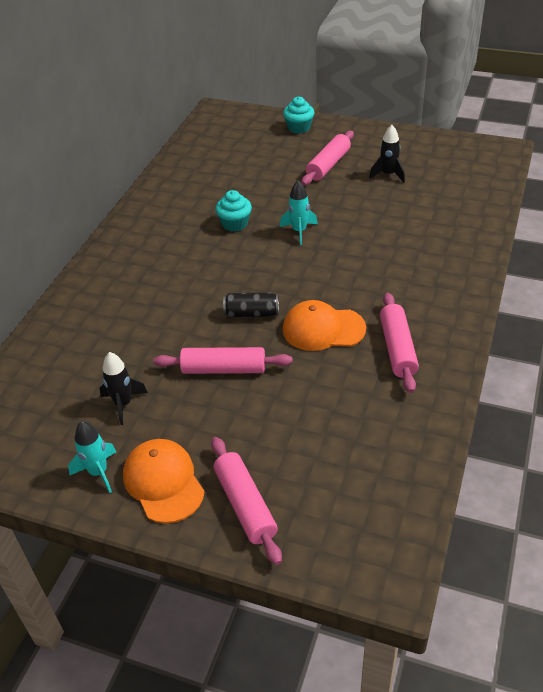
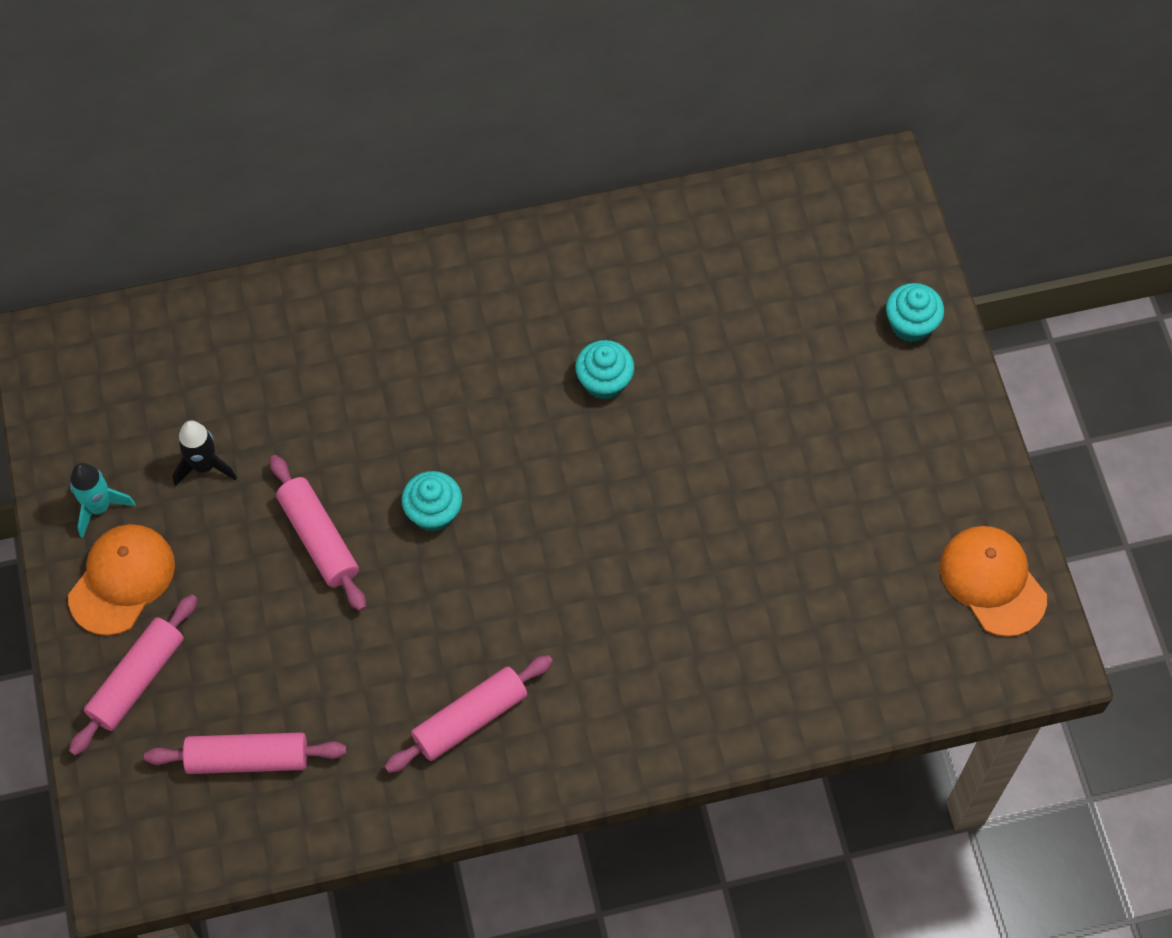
camera: 55 degrees right, 20 degrees up
black can [223,292,279,317] -> turquoise cupcake [402,471,462,532]
turquoise rocket [280,180,318,245] -> none
orange cap [283,300,366,351] -> orange cap moved to [940,526,1047,637]
pink rolling pin [301,131,354,185] -> pink rolling pin moved to [144,732,346,774]
black rocket [369,125,405,182] -> none

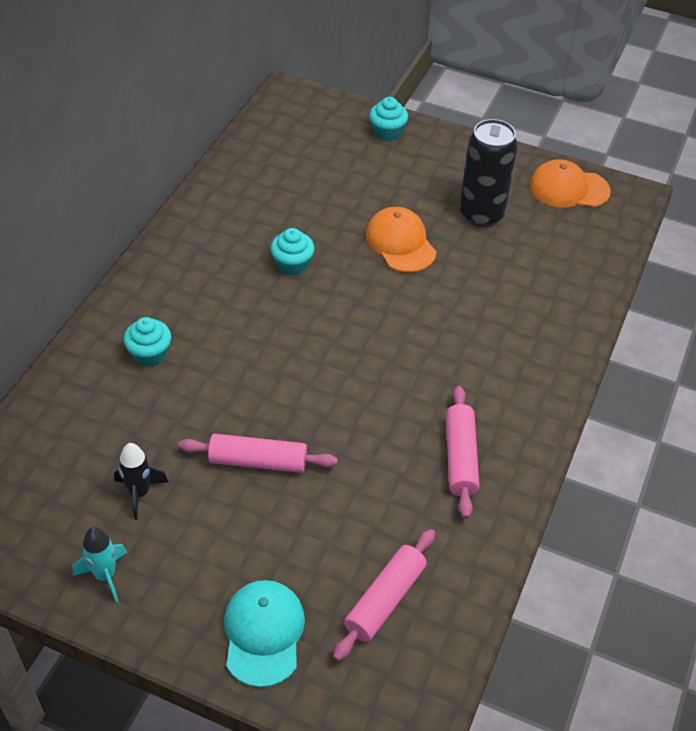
camera: 55 degrees left, 15 degrees down
orange cap [68,524,175,636] -> orange cap moved to [365,207,436,272]
pink rolling pin [69,594,197,756] -> turquoise cap [224,580,305,688]
turquoise cupcake [402,471,462,532] -> turquoise cupcake moved to [123,317,171,367]
none -> black can [459,119,518,227]

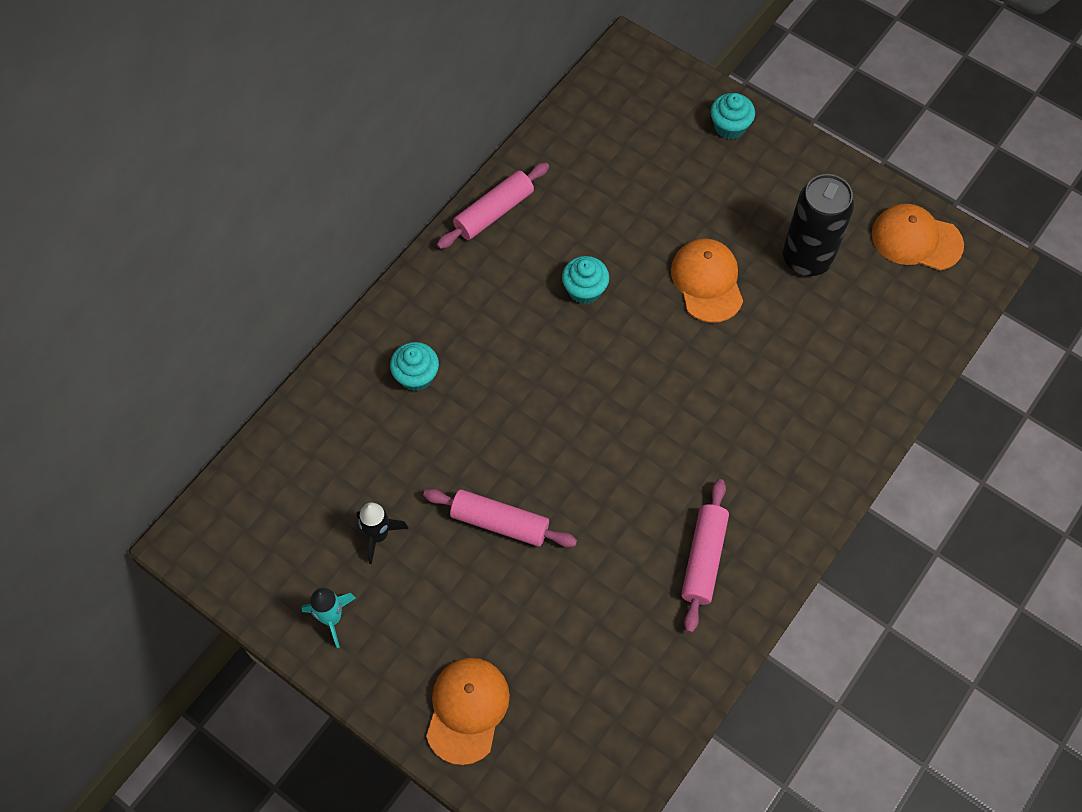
camera: 15 degrees right, 15 degrees up
turquoise cap [224,580,305,688] -> orange cap [426,658,510,765]
pink rolling pin [333,529,435,661] -> pink rolling pin moved to [437,162,549,249]

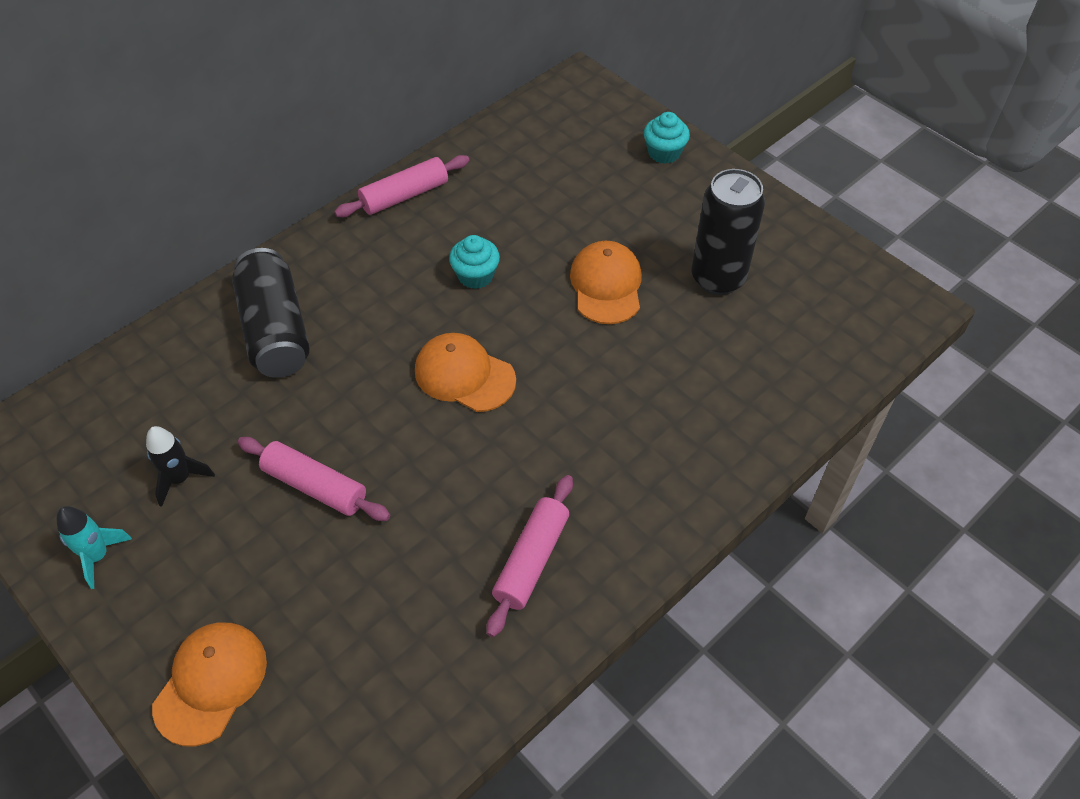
camera: 10 degrees right, 10 degrees down
turquoise cupcake [390,342,439,391] -> black can [232,248,310,378]
orange cap [872,204,964,271] -> orange cap moved to [415,333,516,412]

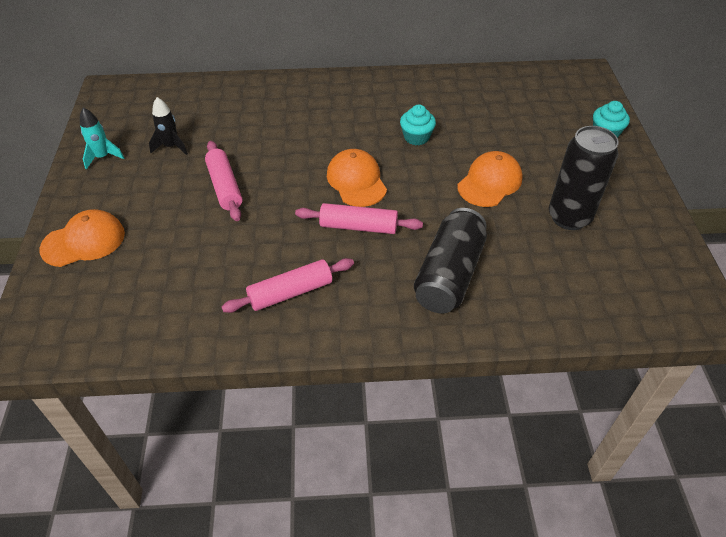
camera: 40 degrees right, 5 degrees down
black can [232,248,310,378] -> black can moved to [414,208,487,313]
pink rolling pin [334,155,470,217] -> pink rolling pin moved to [295,203,423,234]

